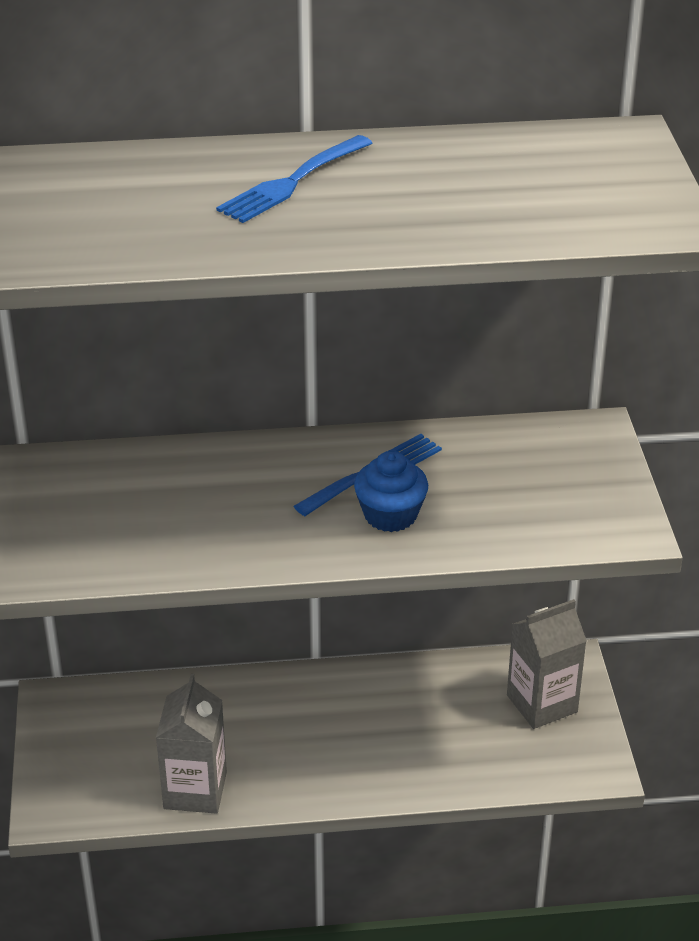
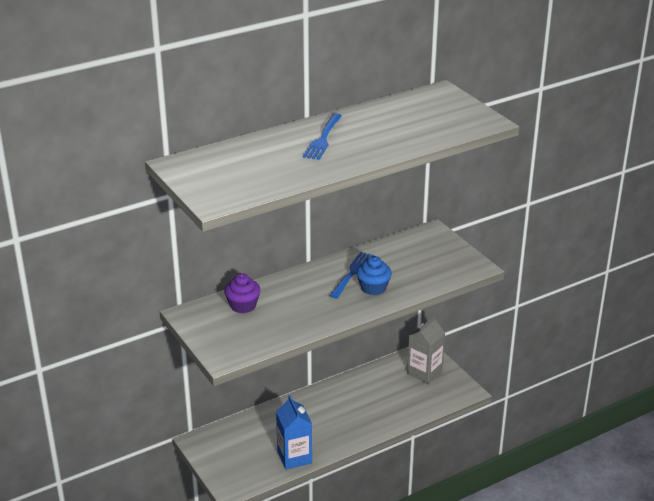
camera: 25 degrees left, 5 degrees down
grey carton [156,674,227,814] -> blue carton [276,395,312,470]
none -> purple cupcake [224,273,260,313]

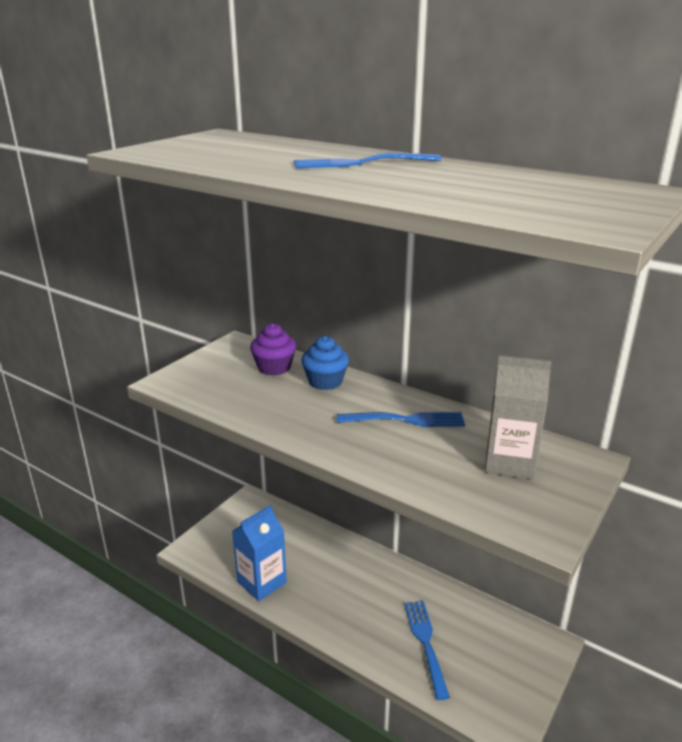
camera: 65 degrees right, 5 degrees down
blue cupcake [356,256,392,295] -> blue cupcake moved to [301,336,349,390]
grey carton [407,315,445,384] -> grey carton moved to [485,355,552,479]
none -> blue fork [404,601,450,700]

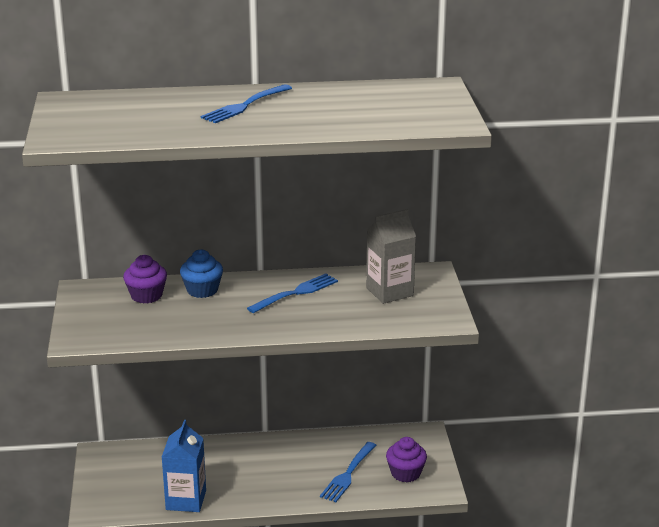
camera: 40 degrees left, 0 degrees up
blue fork [404,601,450,700] -> blue fork turned 105 degrees counterclockwise [320,442,376,502]
none -> purple cupcake [386,437,427,483]

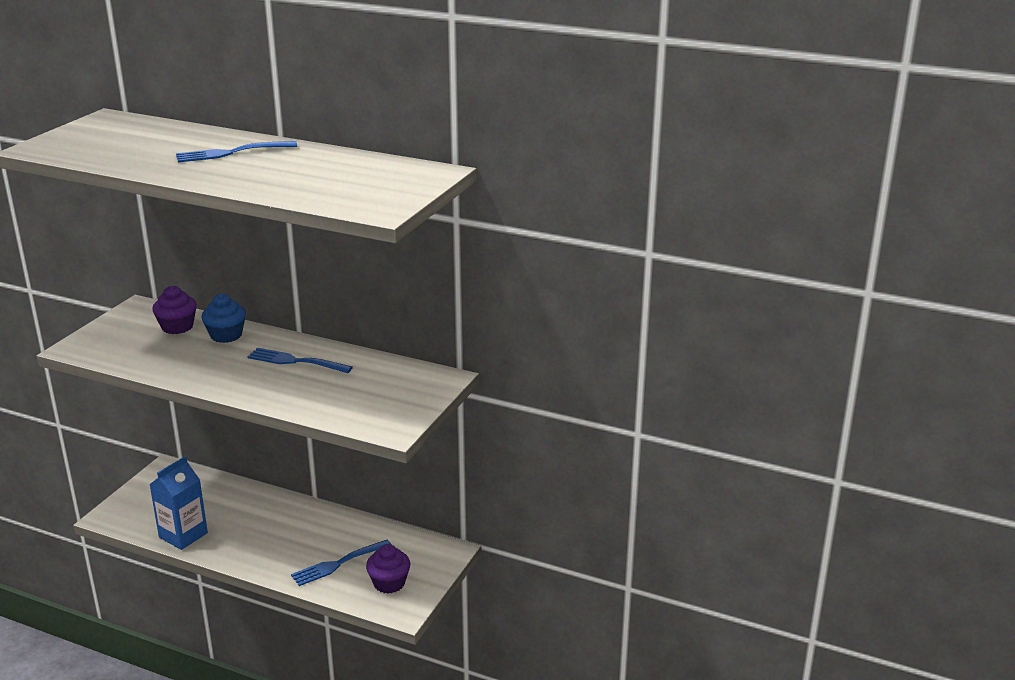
camera: 30 degrees right, 0 degrees up
blue fork [247,273,338,313] -> blue fork turned 150 degrees counterclockwise [247,347,353,373]
grey carton [366,209,416,304] -> none

